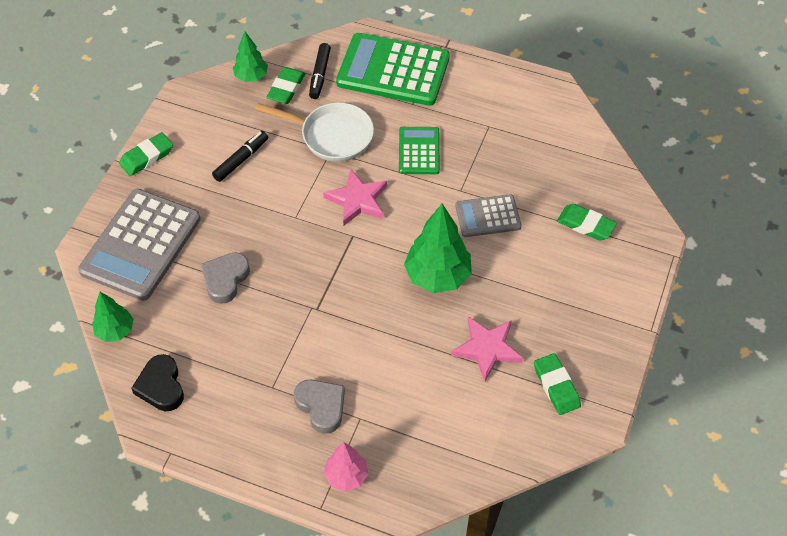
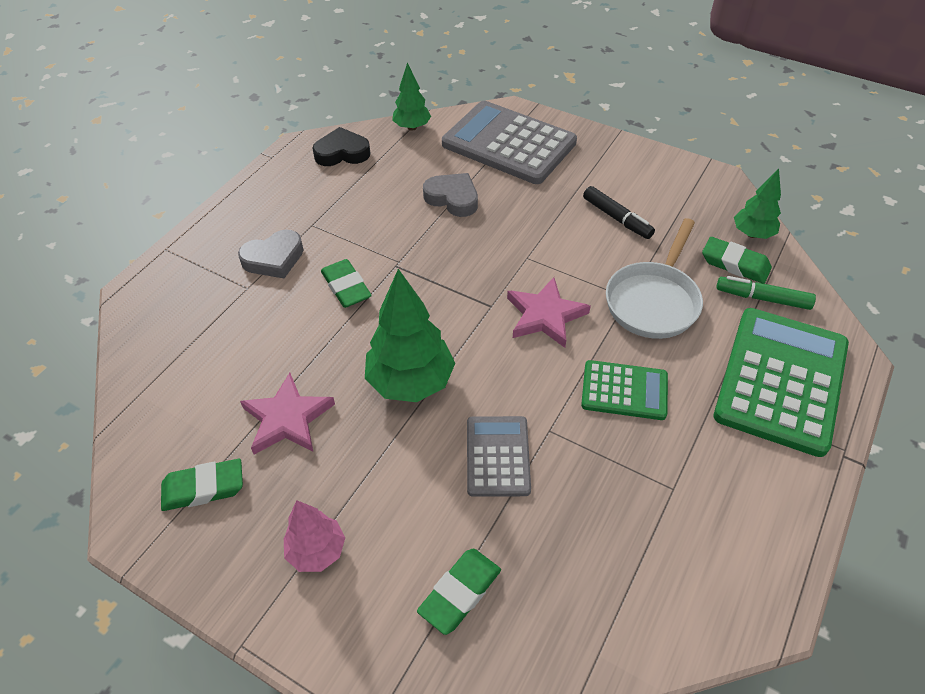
camera: 100 degrees right, 5 degrees down
green eraser [119,132,173,176] -> green eraser moved to [321,259,372,308]
black marker [309,43,331,99] -> green marker [716,276,816,310]
pink tree [324,442,368,492] -> pink tree moved to [284,500,345,572]

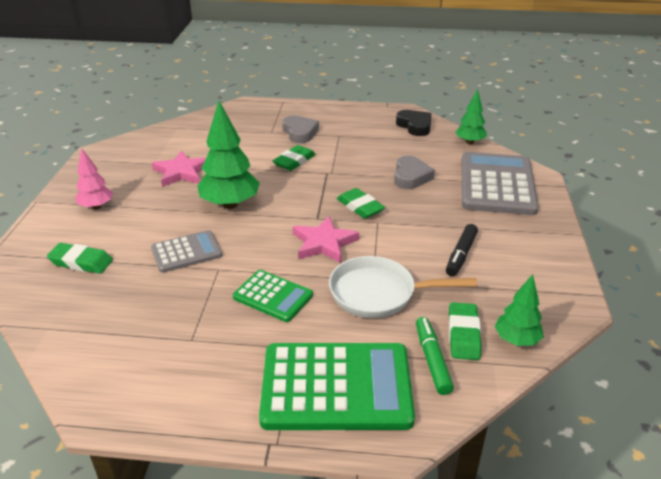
camera: 65 degrees right, 15 degrees down
green eraser [161,459,243,511] -> green eraser moved to [337,188,385,219]
grey heart [238,230,304,278] -> grey heart turned 150 degrees counterclockwise [283,116,319,143]
green calculator [581,360,668,420] -> green calculator turned 45 degrees counterclockwise [233,270,313,322]

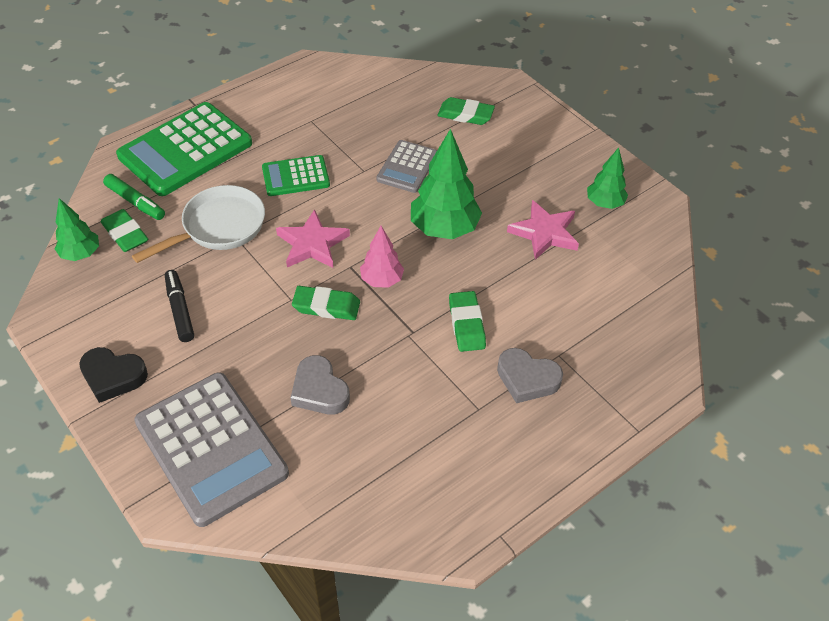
camera: 135 degrees right, 15 degrees up
green eraser [47,243,113,274] -> green eraser turned 45 degrees clockwise [437,97,495,125]
pink tree [75,148,113,210] -> pink tree moved to [360,226,404,288]
black heart [396,110,432,136] -> black heart moved to [79,347,148,403]
green tree [455,89,487,144] -> green tree moved to [587,147,628,209]

